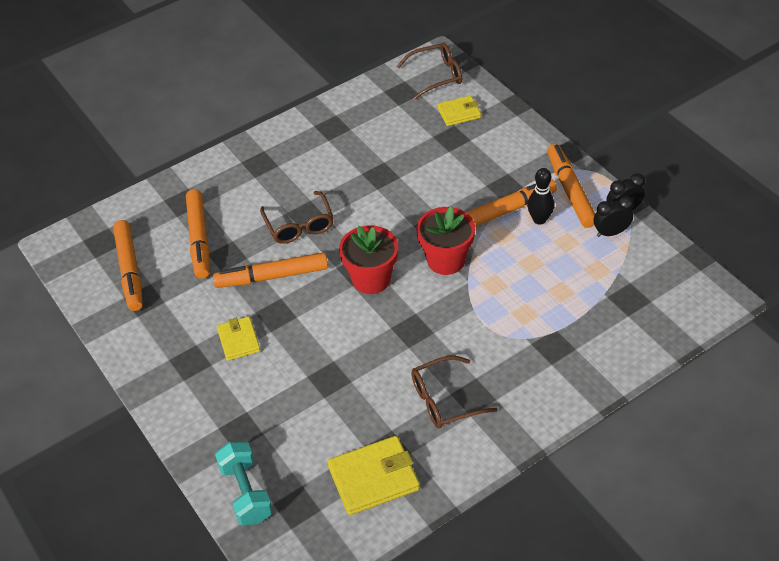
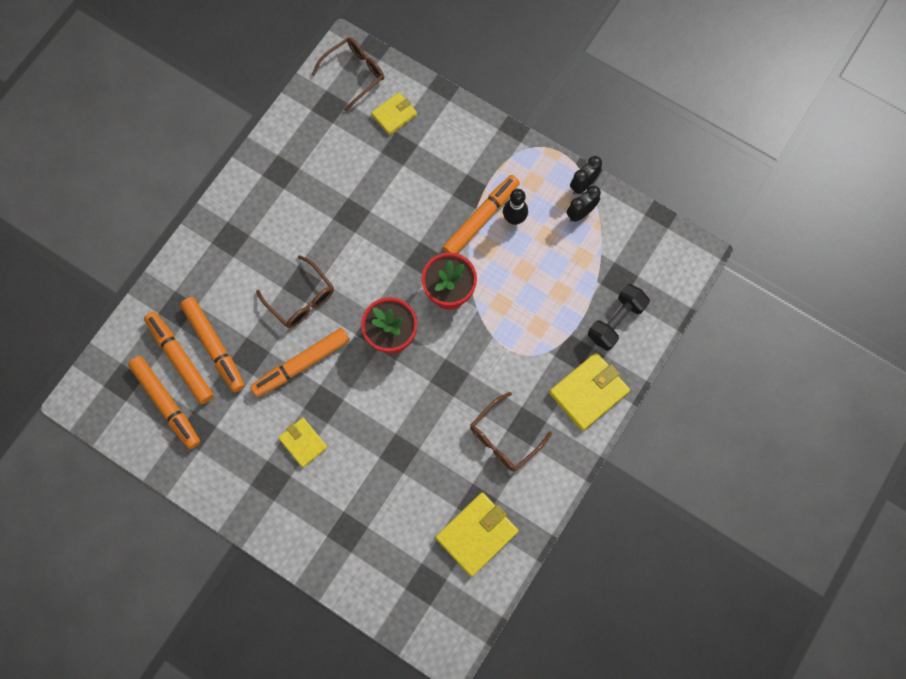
camera: 25 degrees left, 25 degrees up
turquoise dumbbell [215,441,273,525] -> none
orange marker [547,144,595,228] -> orange marker moved to [144,312,214,404]
none -> yellow wallet [549,352,630,431]
none -> black dumbbell [588,284,650,351]

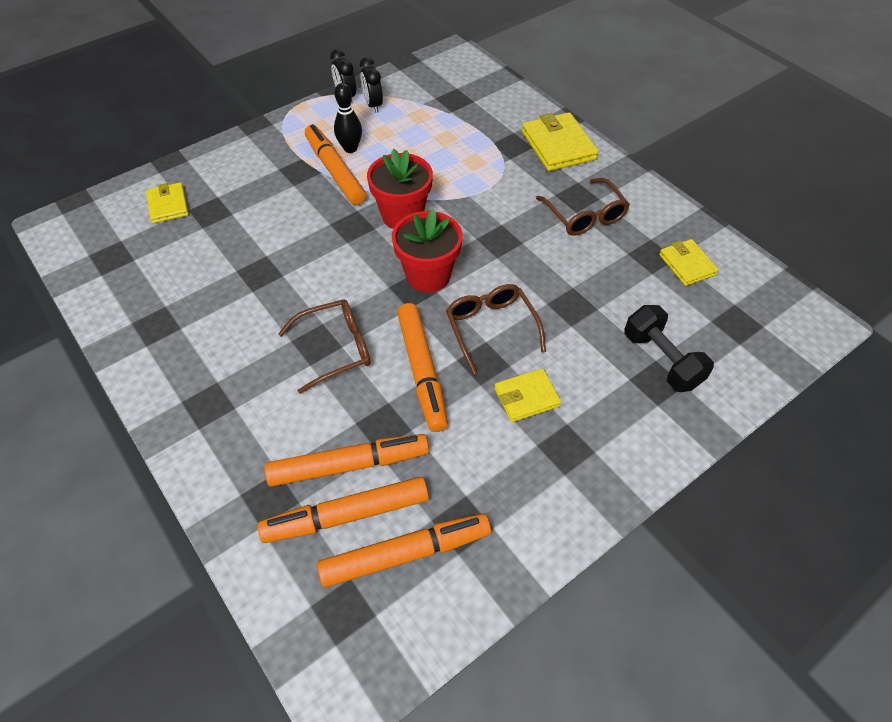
camera: 70 degrees left, 20 degrees down
brown glasses [311,38,384,112] -> brown glasses moved to [446,284,546,375]
yellow wallet [435,493,519,577] -> yellow wallet [659,239,719,286], size x0.62
black dumbbell [588,284,650,351] -> black dumbbell moved to [624,305,714,392]

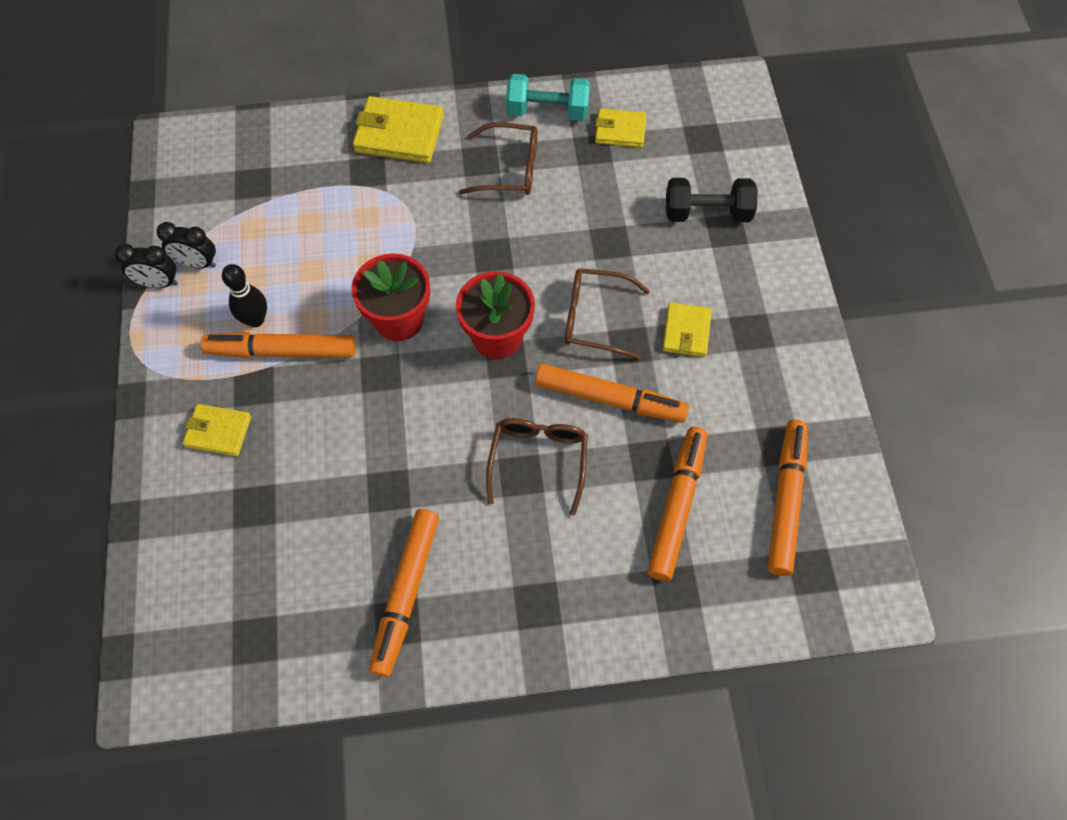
camera: 60 degrees left, 10 degrees up
yellow wallet [146,182,189,223] -> yellow wallet moved to [182,404,251,456]
orange marker [258,477,429,543] -> orange marker moved to [369,509,439,677]
none -> turquoise dumbbell [506,74,590,121]

